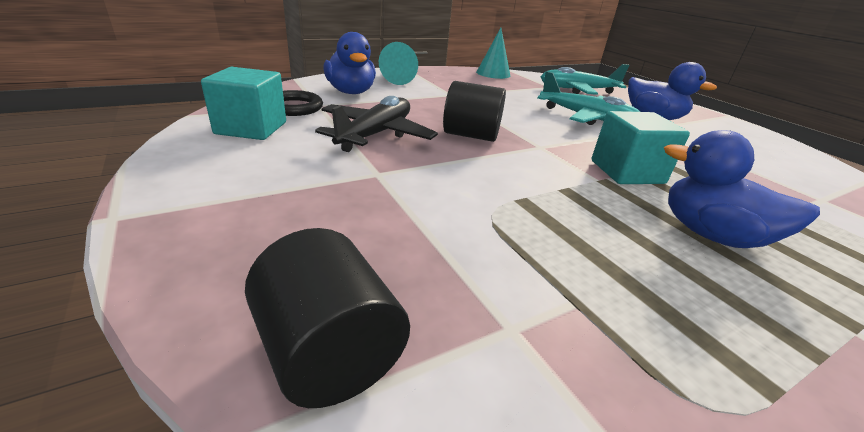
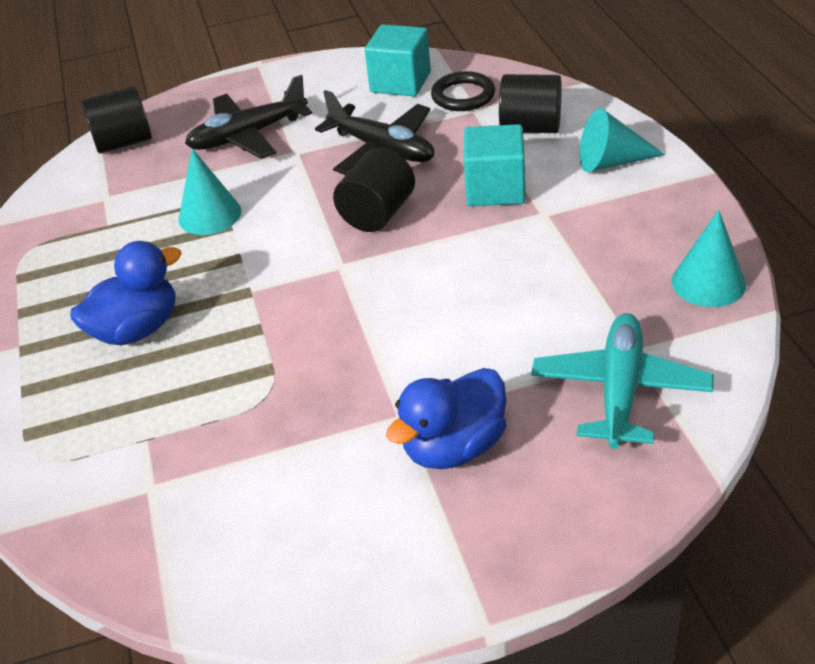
camera: 110 degrees right, 10 degrees up
blue duck [323,32,376,94] -> black cylinder [499,74,562,133]
turquoise plane [538,71,640,125] -> none
turquoise cube [592,111,690,184] -> turquoise cube moved to [464,124,525,206]
none -> turquoise cone [178,148,241,235]
none -> black plane [185,75,312,159]

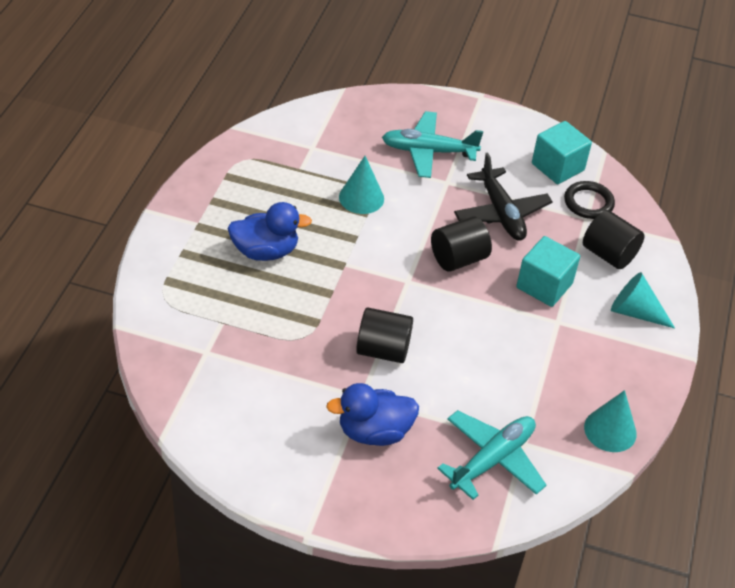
camera: 25 degrees right, 5 degrees up
black cylinder [81,86,152,154] -> black cylinder moved to [356,308,413,363]
black plane [185,75,312,159] -> turquoise plane [382,111,483,178]

